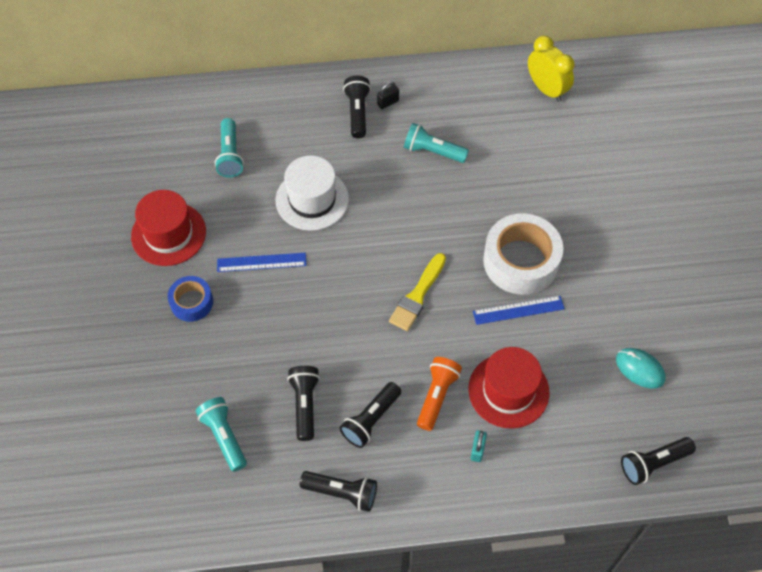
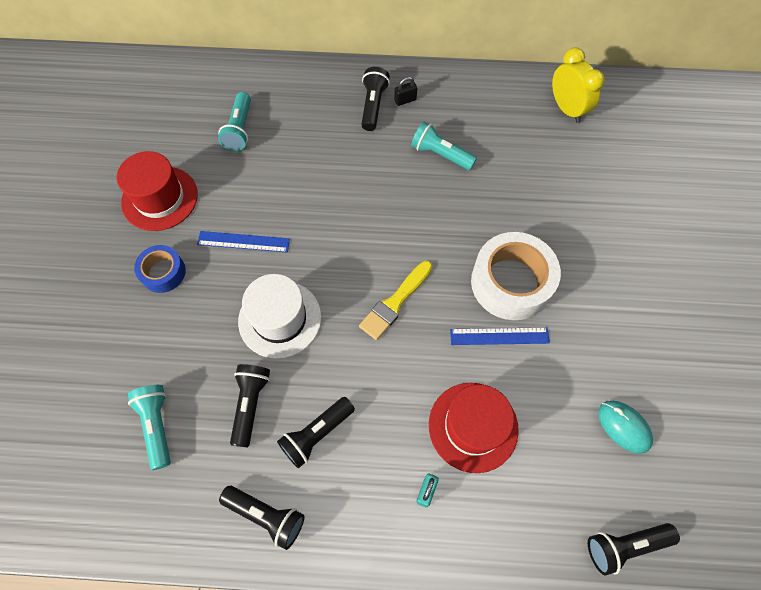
camera: 10 degrees right, 5 degrees up
white hat [276,155,349,231] -> white hat moved to [238,274,321,359]
orange flashlight [417,357,462,431] -> none

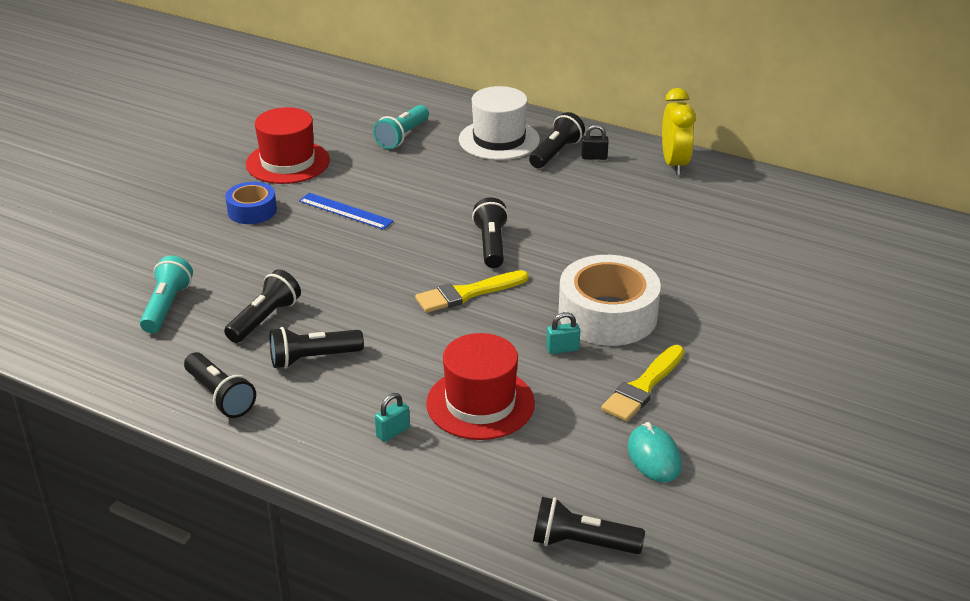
camera: 25 degrees right, 30 degrees down
white hat [238,274,321,359] -> white hat moved to [459,86,540,160]
turquoise flashlight [411,121,477,170] -> none
blue ruler [450,327,550,345] -> turquoise padlock [546,312,580,354]
yellow clock [552,47,605,123] -> yellow clock moved to [662,88,696,175]
none -> black flashlight [472,197,508,268]
none -> yellow brush [601,345,684,422]

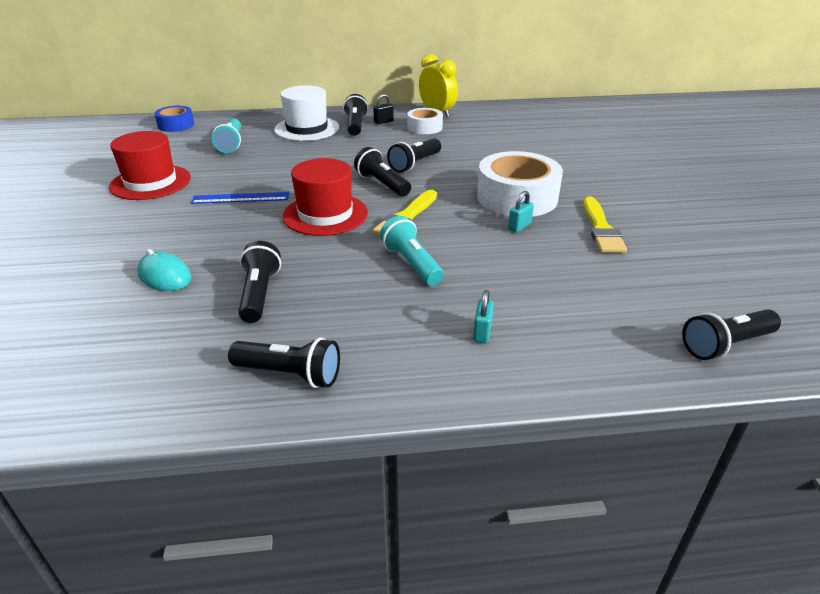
camera: 35 degrees left, 0 degrees up
turquoise flashlight [140,256,193,333] -> turquoise flashlight moved to [380,216,444,286]
blue tape [225,182,277,224] -> blue tape moved to [154,106,194,132]
black flashlight [269,327,364,369] -> black flashlight moved to [387,138,441,173]
red hat [426,333,535,440] -> red hat moved to [282,158,368,236]
turquoise mouse [627,422,682,482] -> turquoise mouse moved to [137,249,192,291]
none -> white tape [407,108,443,134]

